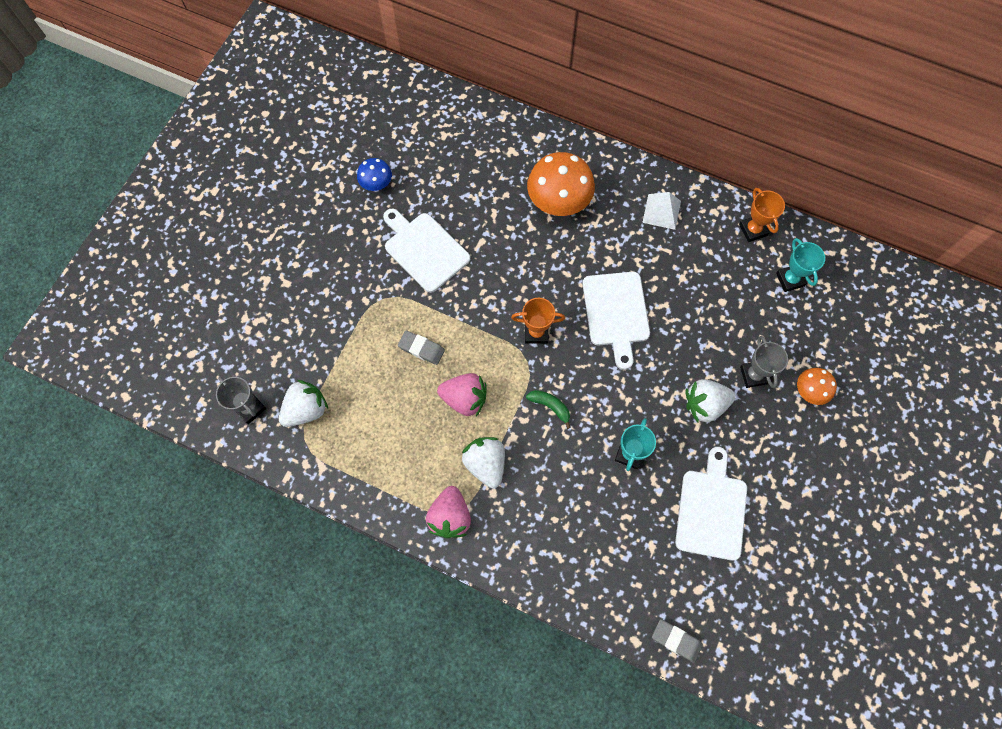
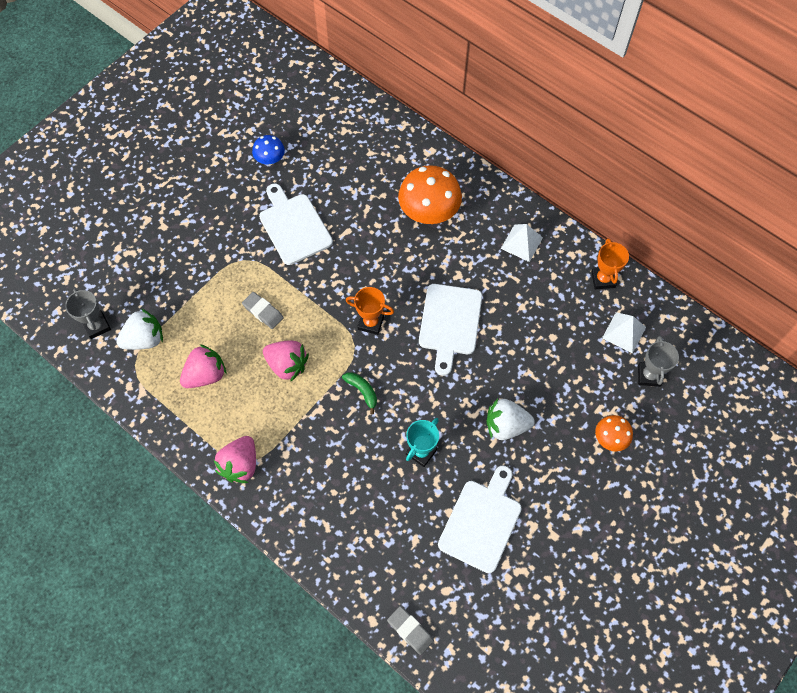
camera: 15 degrees right, 5 degrees down
white strawberry [462,437,505,488] -> none
grey trophy [740,336,788,388] -> grey trophy moved to [638,336,679,387]
turquoise trophy [776,238,825,292] -> white pyramid [602,312,646,354]
none -> pink strawberry [180,344,227,388]

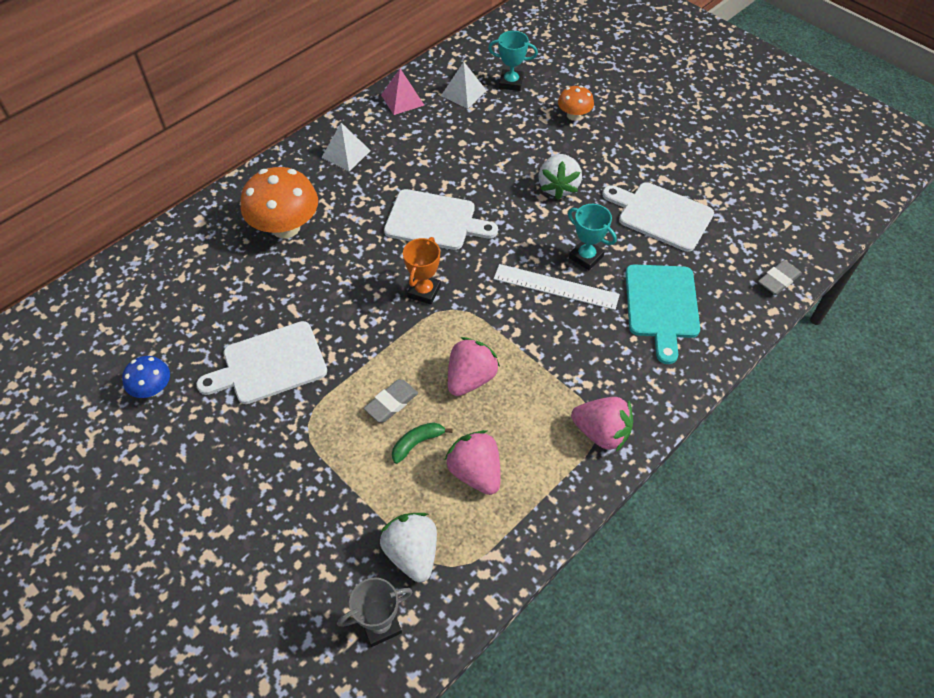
camera: 85 degrees left, 10 degrees down
green banana [342,372,377,414] -> green banana moved to [392,422,453,464]
orange trophy [591,238,629,289] -> pink pyramid [381,69,424,115]
grey trophy [638,336,679,387] -> turquoise trophy [488,31,538,91]
none -> white ruler [494,264,620,310]
none -> turquoise cutting board [625,264,700,364]

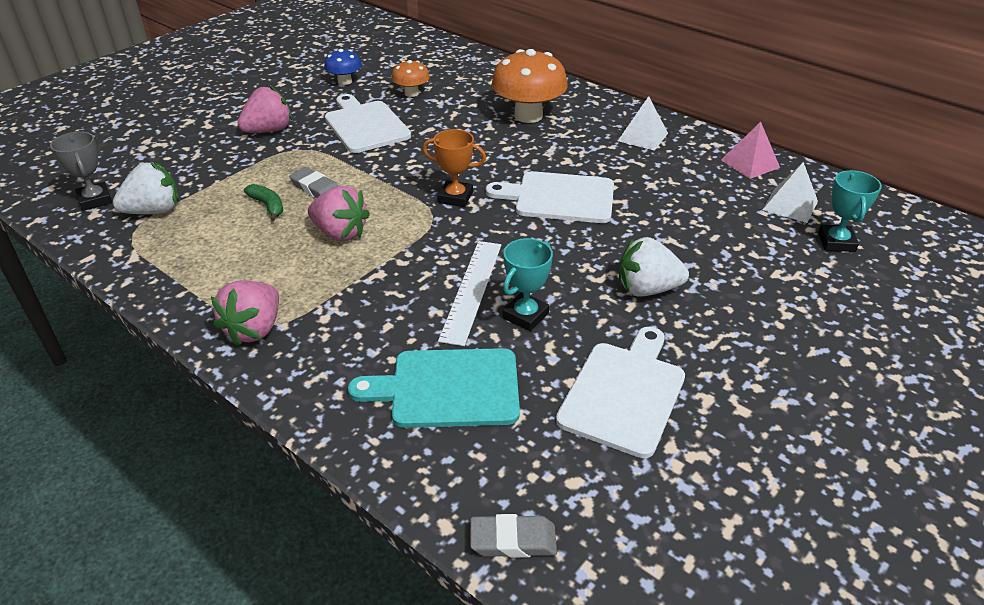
camera: 85 degrees right, 15 degrees down
white cutting board [384,189,498,250] -> white cutting board turned 90 degrees clockwise [486,171,614,223]
pink strawberry [445,430,501,495] -> pink strawberry moved to [238,85,292,133]
orange mushroom [558,85,594,121] -> orange mushroom moved to [392,60,430,97]
grey eraser [758,260,802,295] -> grey eraser turned 45 degrees counterclockwise [470,514,557,558]

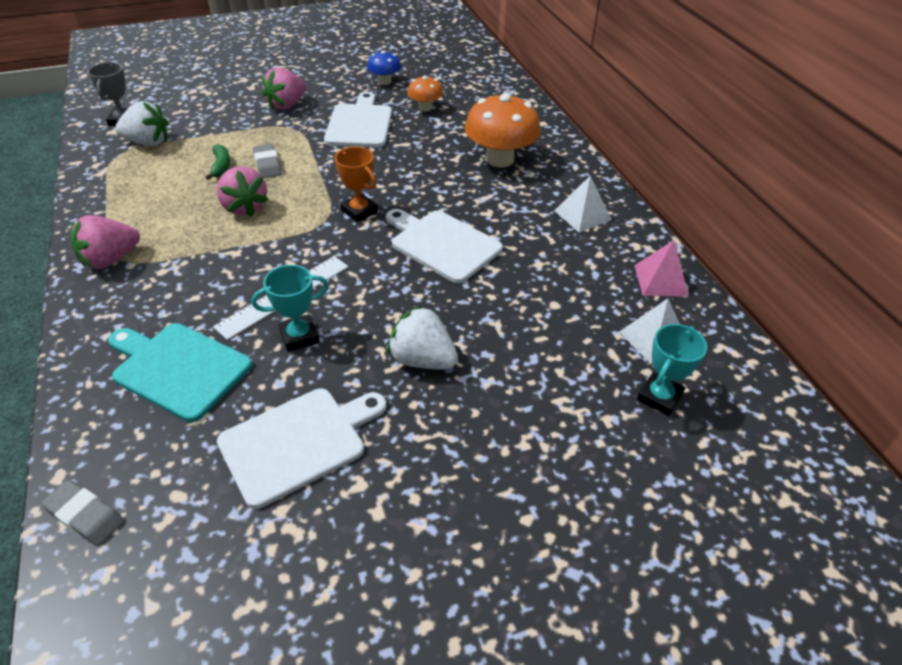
camera: 30 degrees right, 5 degrees up
pink strawberry [238,85,292,133] -> pink strawberry turned 135 degrees clockwise [261,67,306,110]

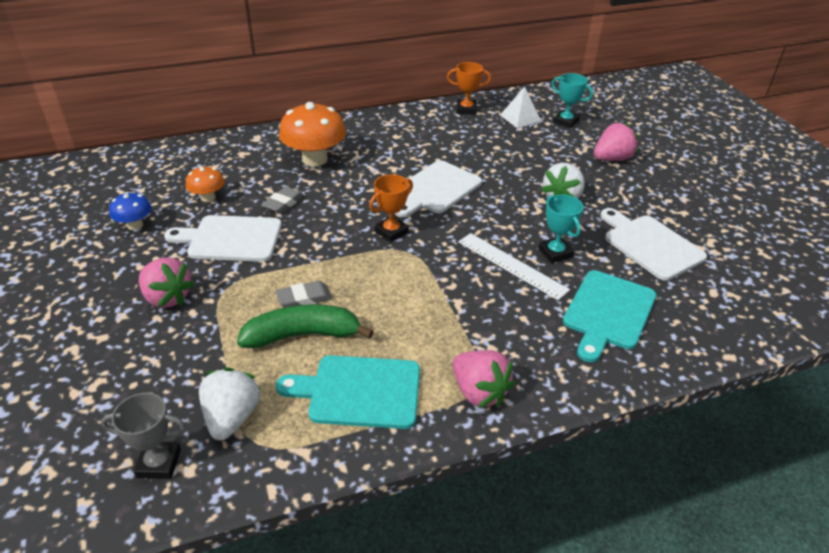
camera: 90 degrees left, 5 degrees down
grey eraser [41,480,124,546] -> grey eraser moved to [262,187,304,214]
green banana [206,144,230,180] -> green banana [237,304,374,348], size x1.93
pink strawberry [217,166,269,217] -> pink strawberry moved to [594,122,638,161]
white pyramid [554,176,611,232] -> none
pink pyramid [634,240,689,297] -> orange trophy [447,62,491,115]
none -> turquoise cutting board [276,355,420,429]

